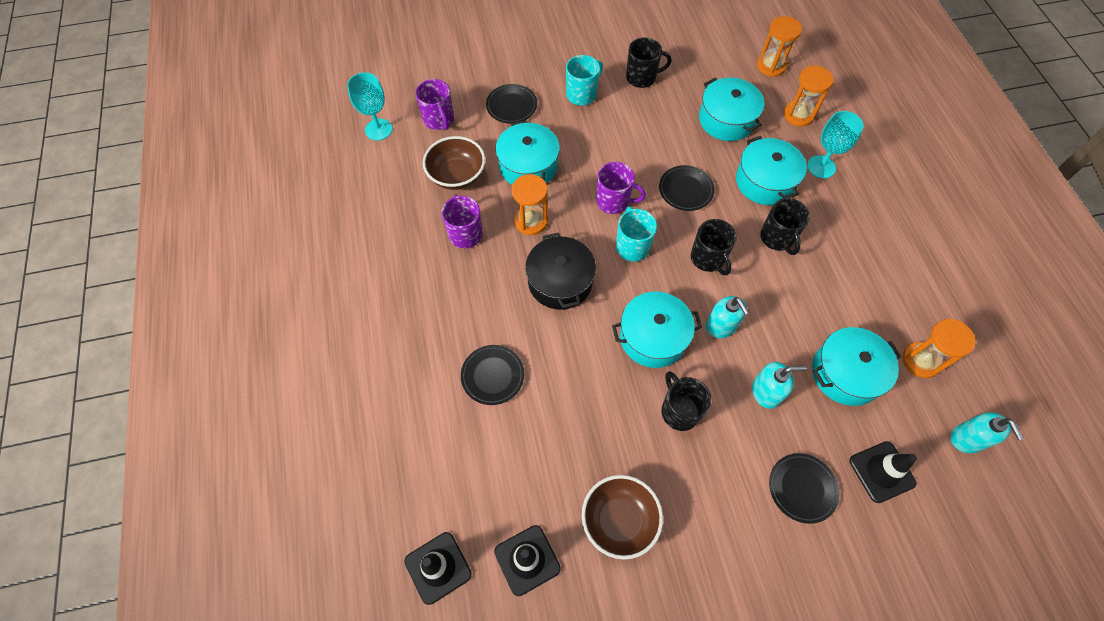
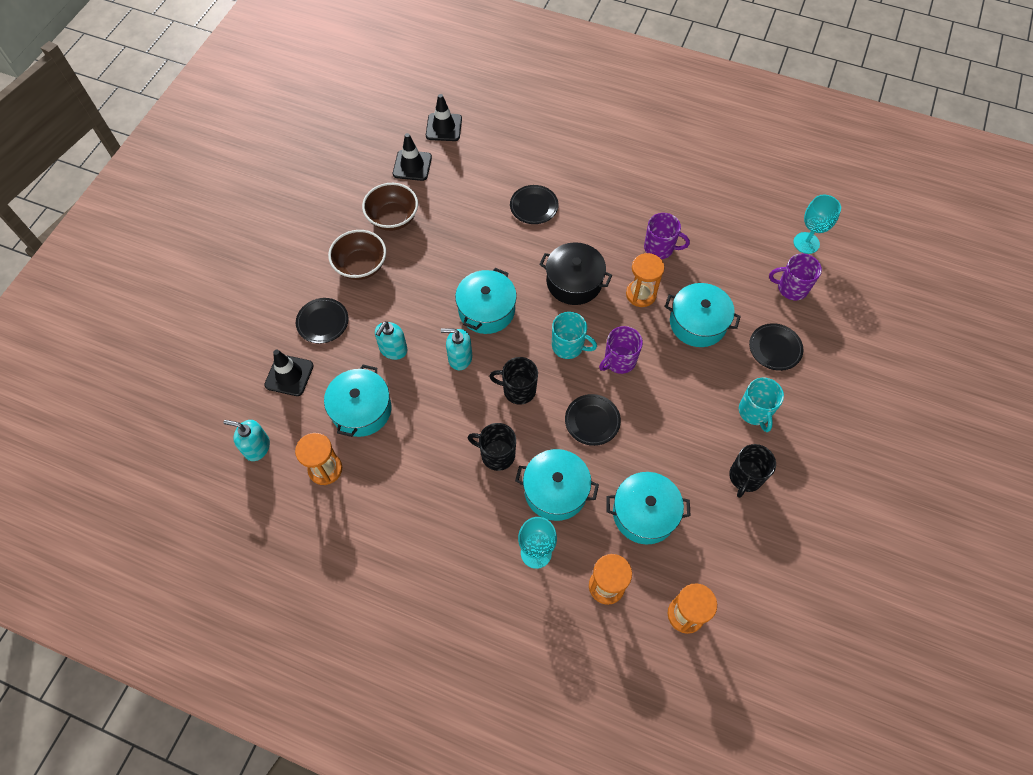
camera: 125 degrees right, 0 degrees up
brown bowl [423,136,485,190] -> brown bowl moved to [328,230,386,280]
black mug [661,371,711,431] -> none

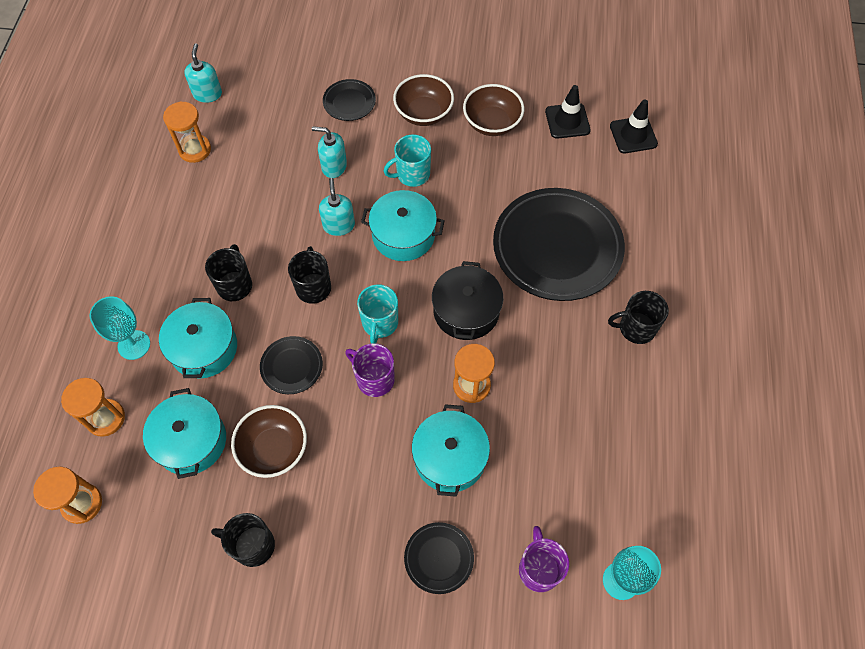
camera: 75 degrees right, 0 degrees up
black traffic cone [264,350,314,396] -> none
turquoise pot [324,365,391,437] -> none
black plate [510,185,559,224] -> black plate [493,188,625,301], size x2.23
purple mug [644,213,690,259] -> none
turquoise mug [739,378,784,432] -> turquoise mug moved to [384,134,431,187]
none -> brown bowl [231,405,307,478]
none -> black mug [608,291,669,344]

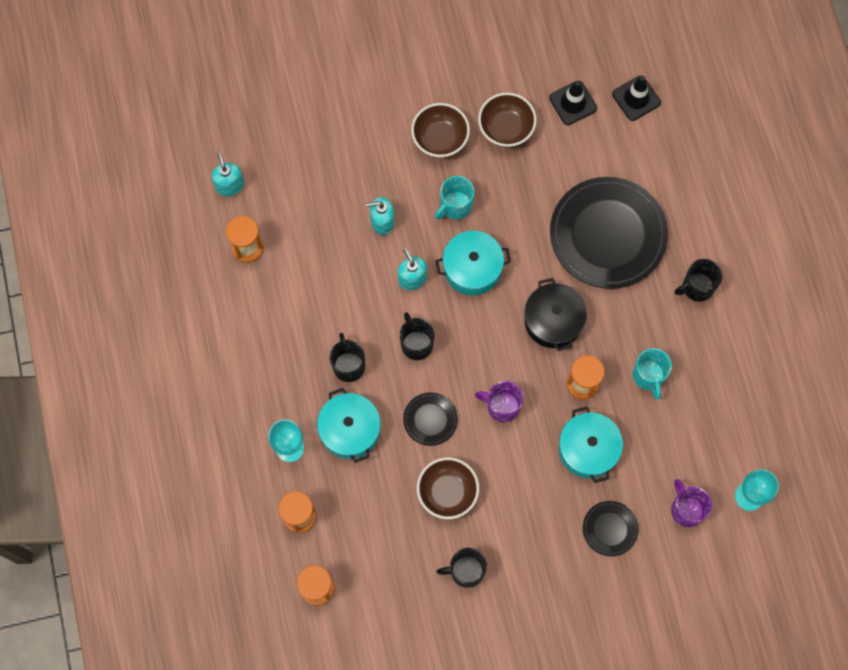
camera: 20 degrees left, 10 degrees up
turquoise pot [143,388,226,479] -> none
black plate [323,79,376,121] -> none
turquoise mug [357,284,398,344] -> turquoise mug moved to [633,348,672,400]

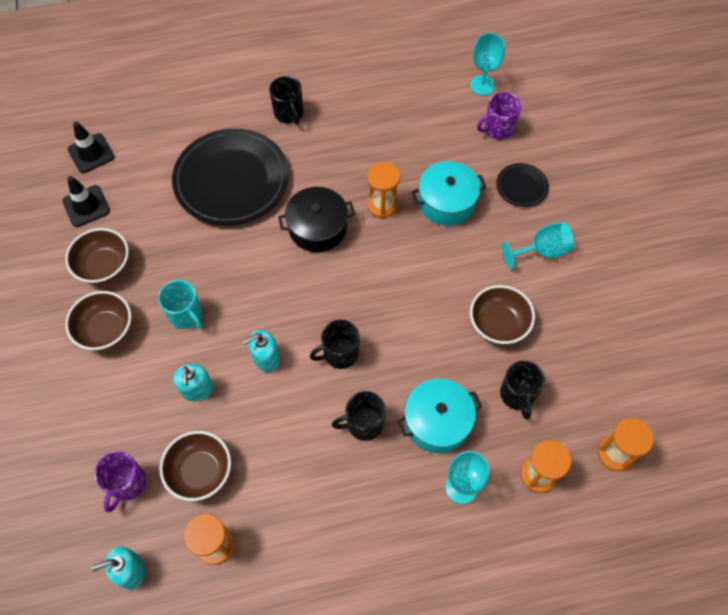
camera: 90 degrees left, 10 degrees down
black plate [403,392,458,446] -> none
turquoise pot [435,231,511,295] -> none
black mug [436,548,487,588] -> black mug moved to [500,361,545,420]
purple mug [475,381,523,423] -> purple mug moved to [94,451,146,512]
turquoise mug [633,348,672,400] -> none
none -> brown bowl [159,431,231,501]
none -> turquoise goblet [502,222,574,269]

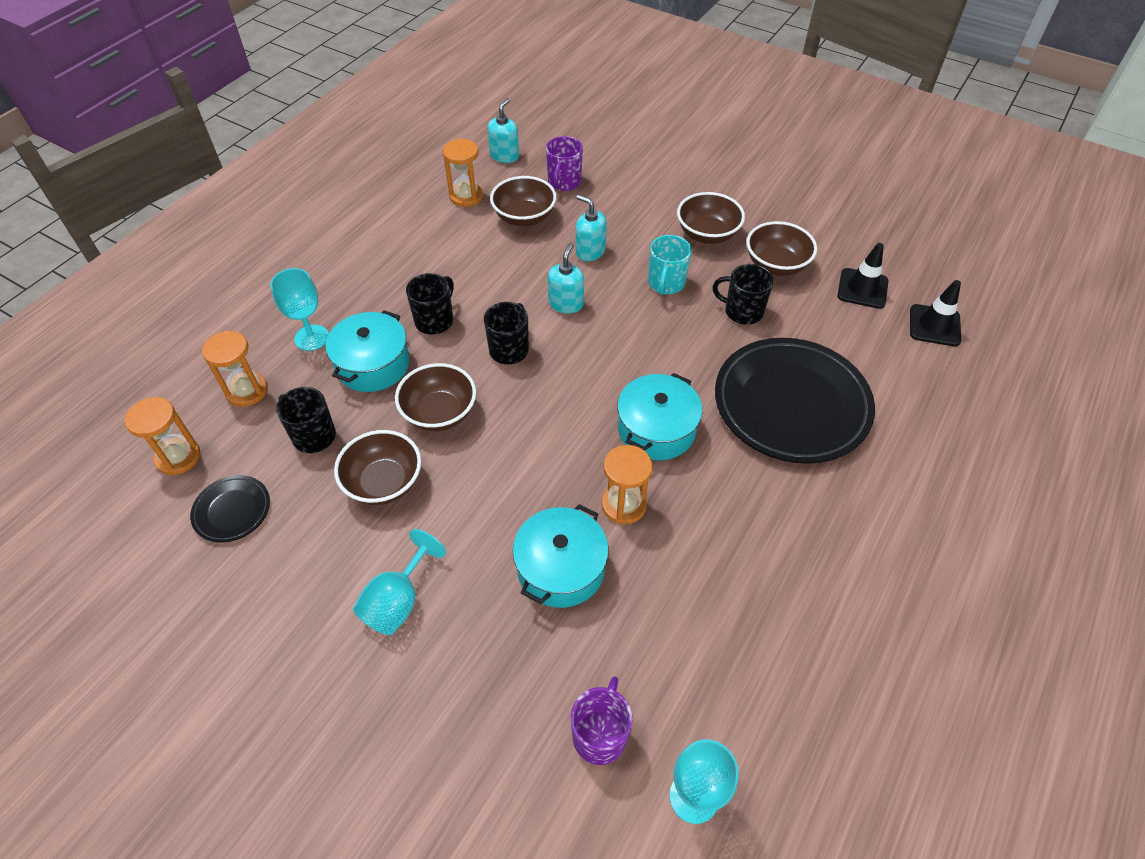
camera: 135 degrees right, 10 degrees down
purple mug [94,451,146,512] -> purple mug turned 135 degrees counterclockwise [546,136,583,191]
turquoise mug [158,280,203,329] -> turquoise mug turned 75 degrees counterclockwise [648,235,692,295]
black mug [269,76,303,124] -> black mug moved to [713,264,774,325]
black pot [278,187,355,252] -> turquoise pot [617,373,702,460]
black plate [496,163,549,207] -> black plate moved to [190,475,270,543]
none -> brown bowl [395,363,476,431]

